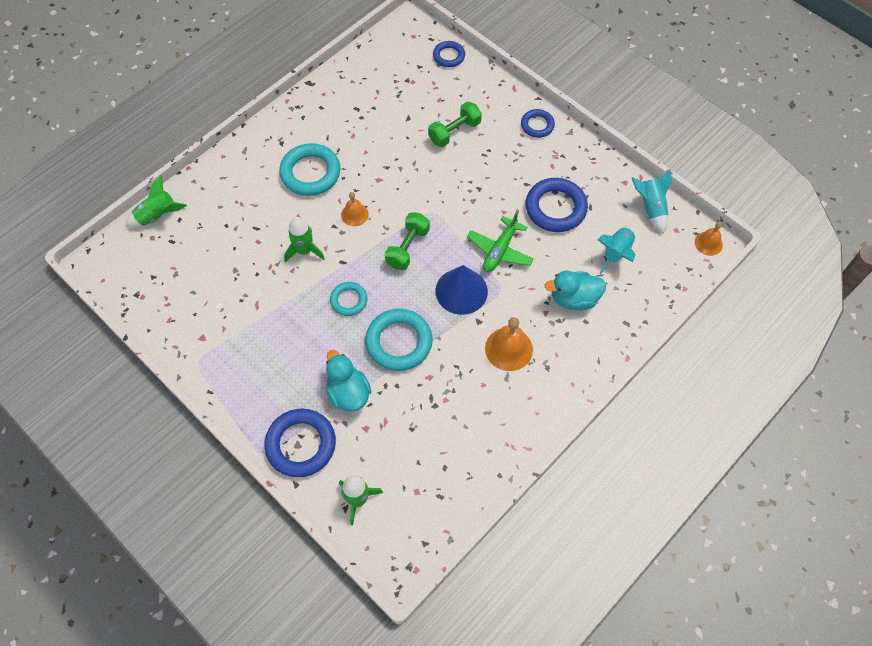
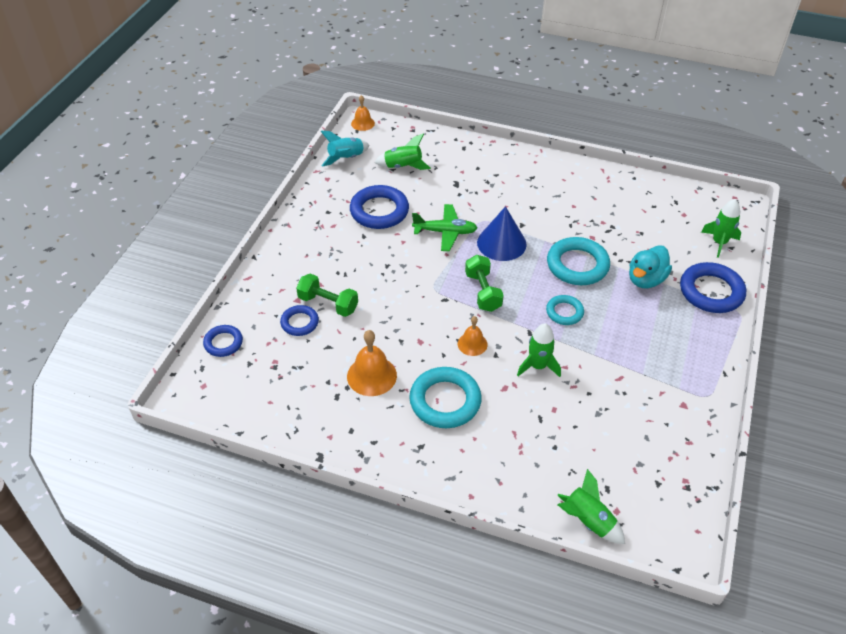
camera: 115 degrees left, 15 degrees down
green dumbbell [385,212,430,270] -> green dumbbell turned 75 degrees clockwise [465,255,504,312]
orange bell [485,317,533,371] -> orange bell moved to [347,330,397,396]
blue ring [521,109,555,138] -> blue ring moved to [280,305,319,336]
turquoise duck [544,271,606,310] -> none
turquoise rocket [597,226,635,274] -> green rocket [374,134,431,170]

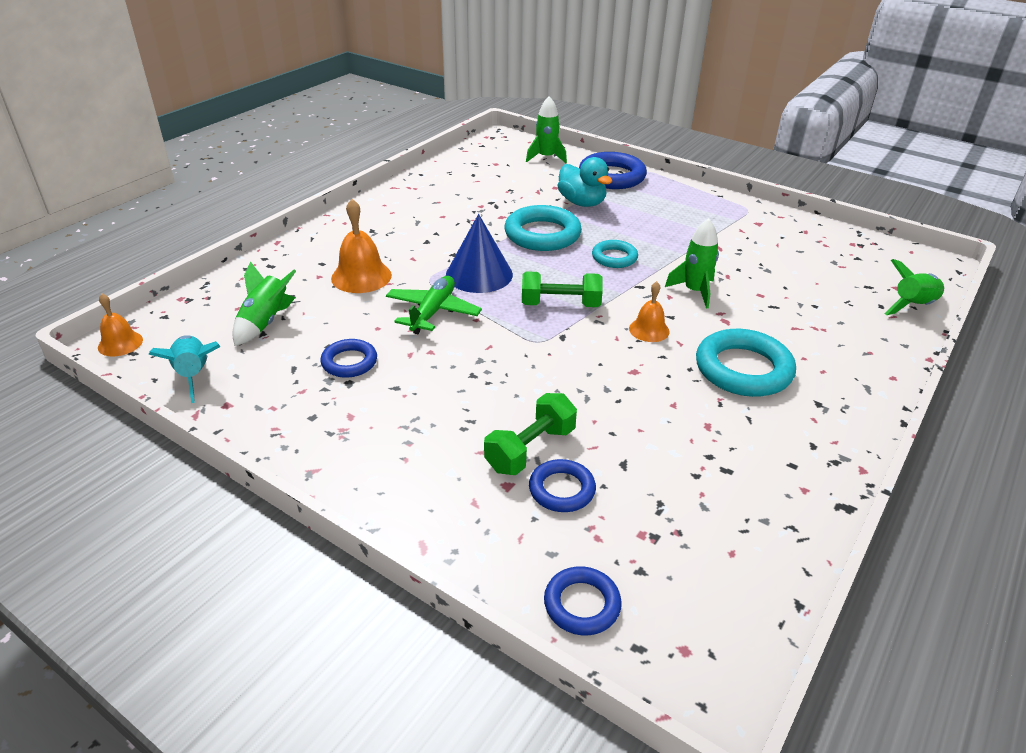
camera: 75 degrees left, 10 degrees down
orange bell [347,330,397,396] -> orange bell moved to [331,199,392,293]
blue ring [350,185,409,229] -> blue ring [321,339,377,378], size x0.57

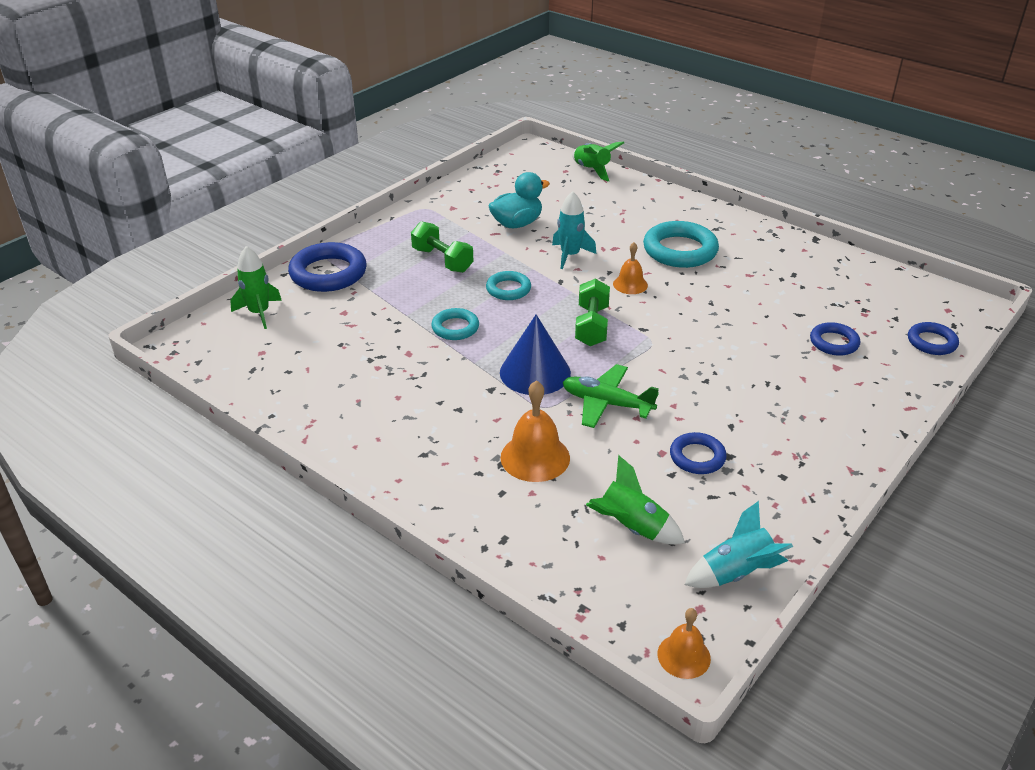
camera: 85 degrees left, 0 degrees up
green dumbbell [484,393,577,475] -> green dumbbell moved to [411,221,473,273]
turquoise ring [505,205,582,251] -> turquoise ring [431,308,479,340], size x0.57
turquoise duck [557,157,612,207] -> turquoise duck moved to [489,172,550,228]
green rocket [665,219,719,308] -> turquoise rocket [552,191,596,269]

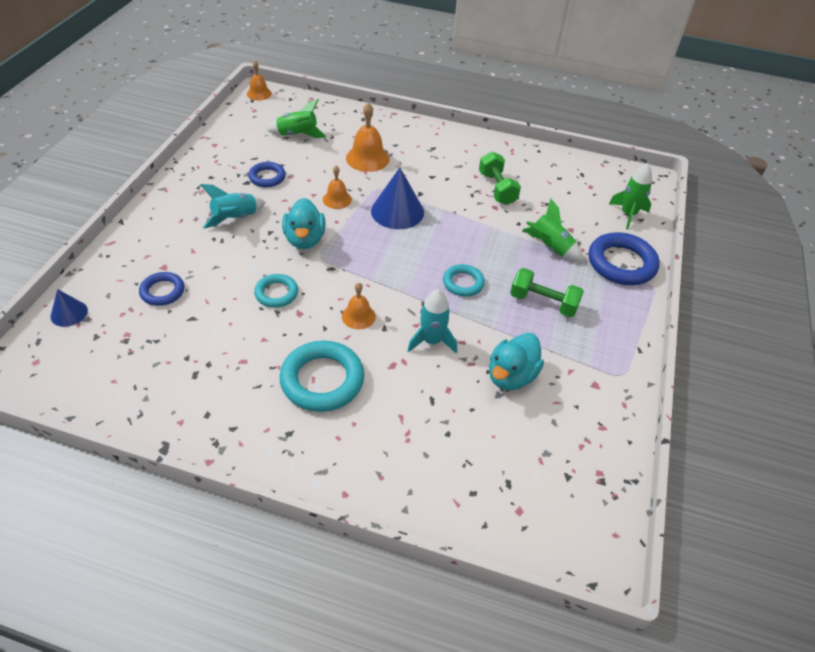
camera: 155 degrees right, 10 degrees up
turquoise ring [431,308,479,340] -> turquoise ring moved to [254,274,298,308]
green plane [563,364,659,428] -> orange bell [323,166,352,209]
green rocket [572,142,624,181] -> green rocket moved to [523,198,583,262]
green dumbbell [575,279,610,346] -> green dumbbell moved to [479,151,521,205]
turquoise rocket [684,501,793,588] -> turquoise rocket moved to [200,184,266,228]
blue ring [908,322,959,355] -> blue cone [50,289,88,327]
none -> turquoise duck [282,198,326,249]

